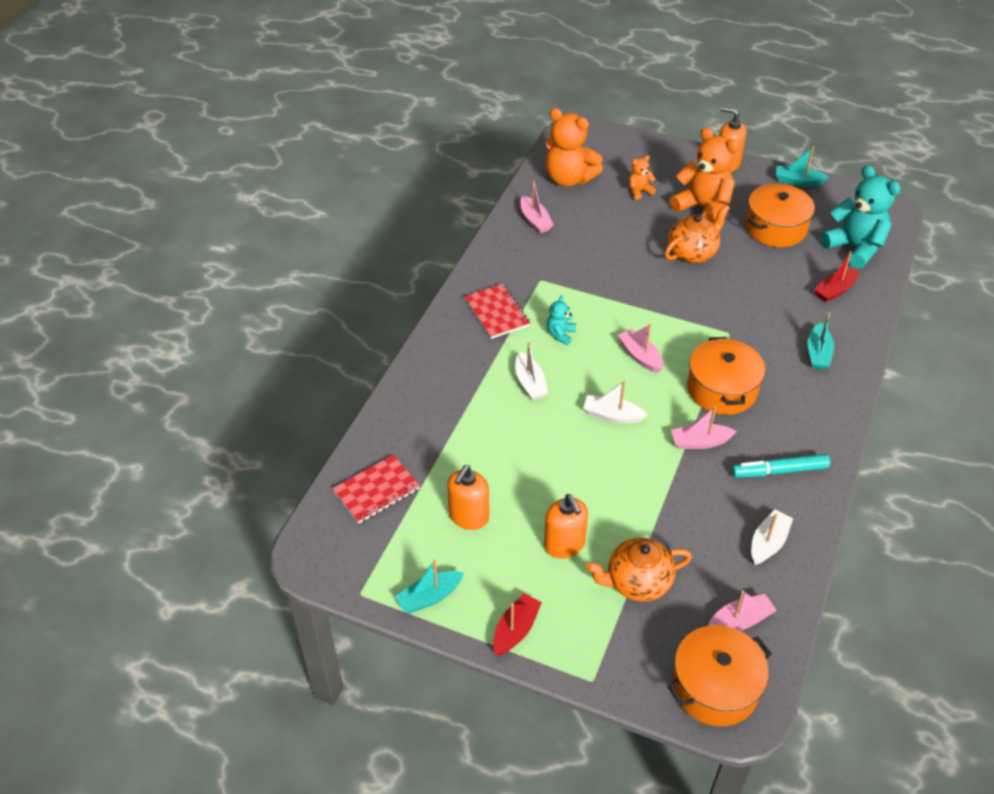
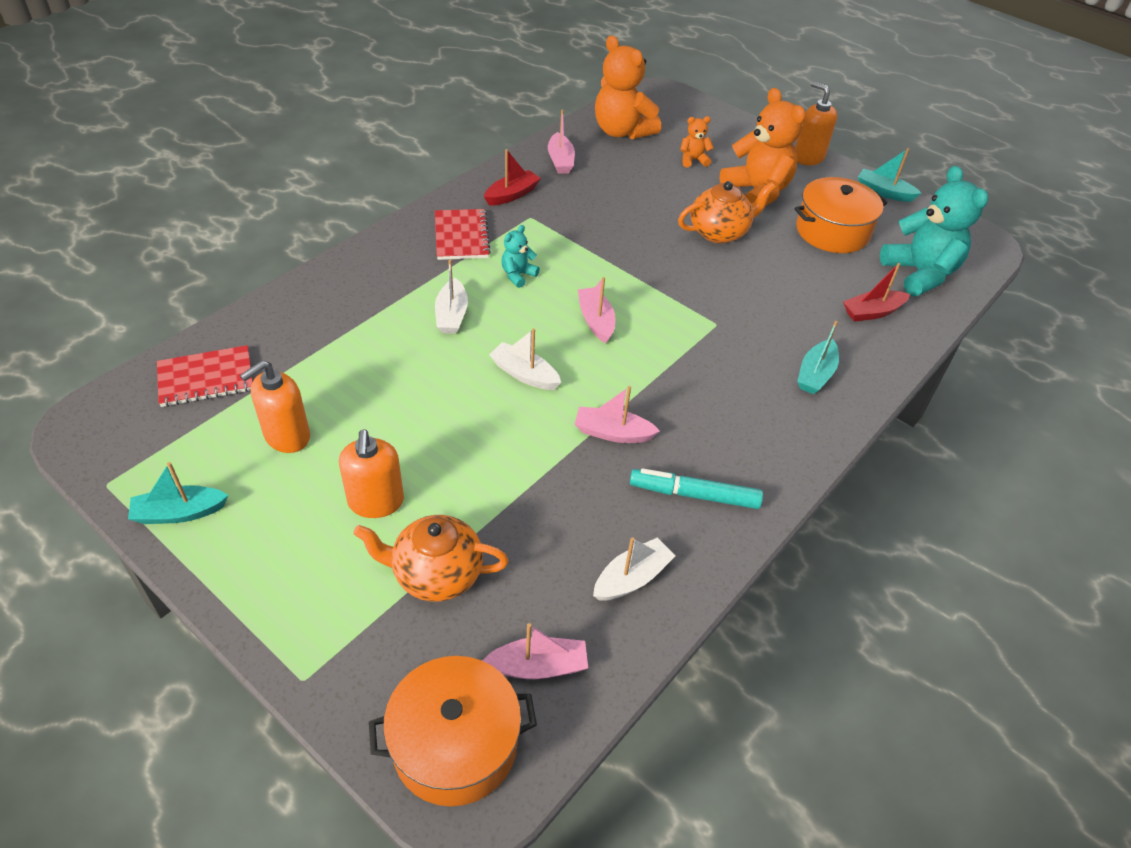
camera: 15 degrees right, 0 degrees up
red boat [493,593,542,656] -> red boat moved to [484,149,541,205]
orange pot [687,337,765,415] -> none

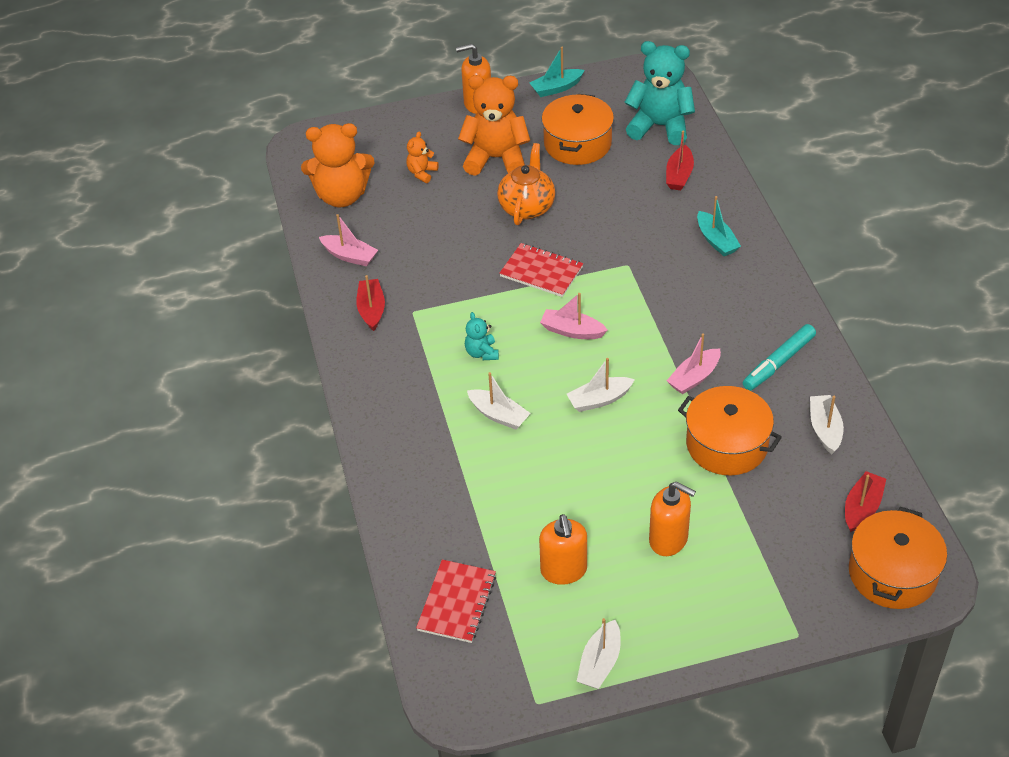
camera: 50 degrees left, 0 degrees up
turquoise boat [128,462,228,524] -> white boat [577,618,621,689]
orange teapot [353,515,508,602] -> none
red notebook [435,209,491,260] -> red notebook moved to [499,243,583,297]
pink boat [482,623,588,679] -> red boat [845,471,886,532]
none -> orange pot [678,386,782,475]

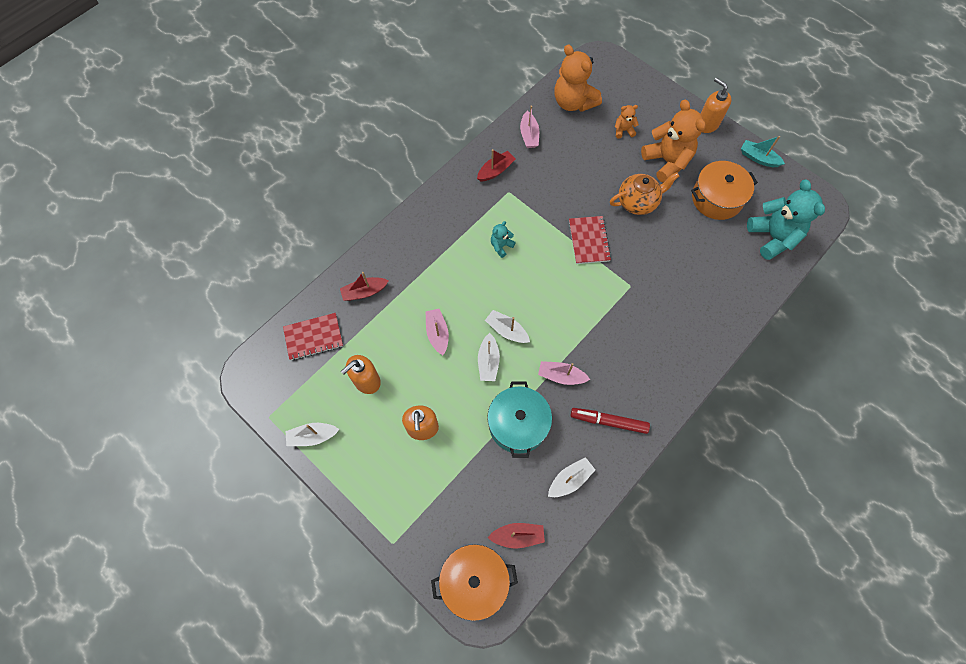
camera: 55 degrees right, 20 degrees up
white boat [467,372,531,430] -> white boat moved to [478,333,500,381]
pink boat [540,293,608,339] -> pink boat moved to [426,309,449,355]
red boat [666,131,694,190] -> red boat moved to [340,272,389,301]
orange pot [678,386,782,475] -> turquoise pot [487,381,552,458]
turquoise boat [697,196,741,256] -> none
turquoise marker [743,324,816,391] -> red marker [571,408,650,434]

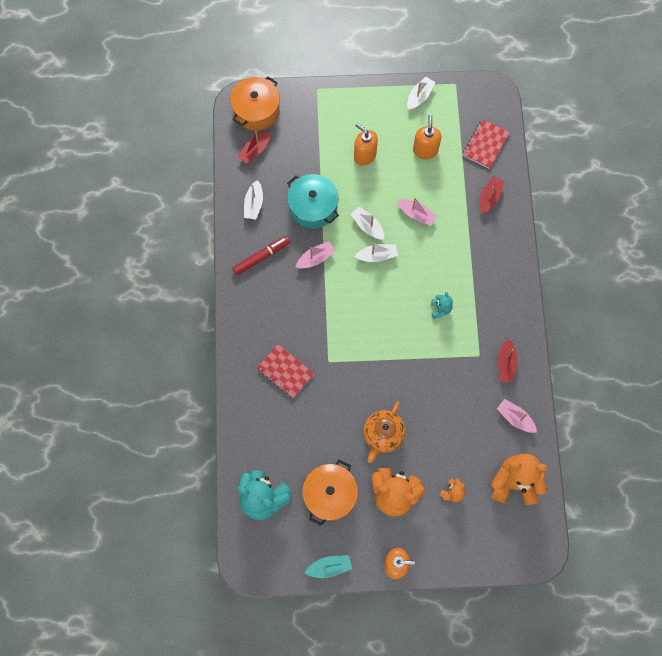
camera: 135 degrees right, 5 degrees up
red notebook [569,216,611,264] -> red notebook moved to [257,344,314,398]

